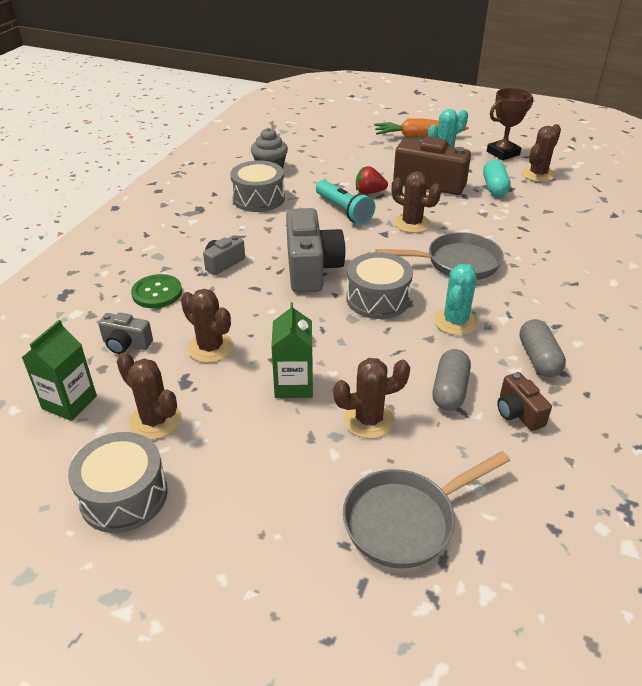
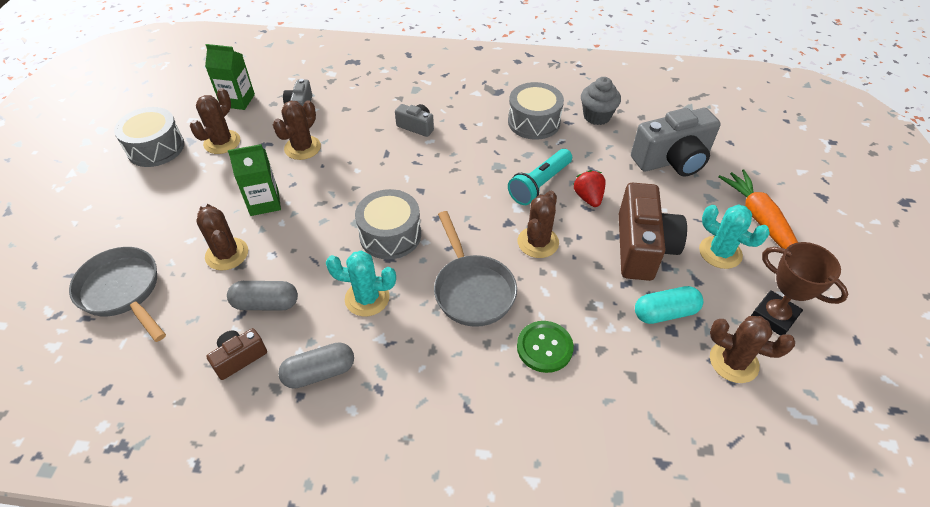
camera: 75 degrees right, 10 degrees up
green button [131,274,182,308] -> green button moved to [517,321,574,373]
grey camera [286,208,346,293] -> grey camera moved to [631,108,721,177]

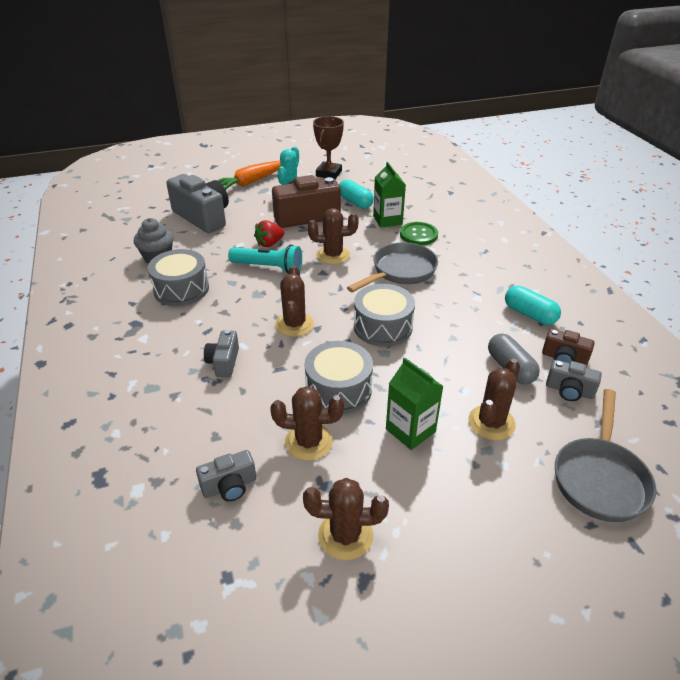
camera: 115 degrees left, 10 degrees down
grey drum [114,107,184,167] -> grey drum moved to [305,341,373,414]
green carton [205,44,255,110] -> green carton moved to [373,162,406,228]
grey capsule [278,342,354,389] -> turquoise capsule [505,286,561,325]
turquoise cactus [326,251,396,316] -> none
brown cactus [710,316,795,383] -> brown cactus moved to [275,266,314,337]
none -> grey camera [546,360,602,401]

